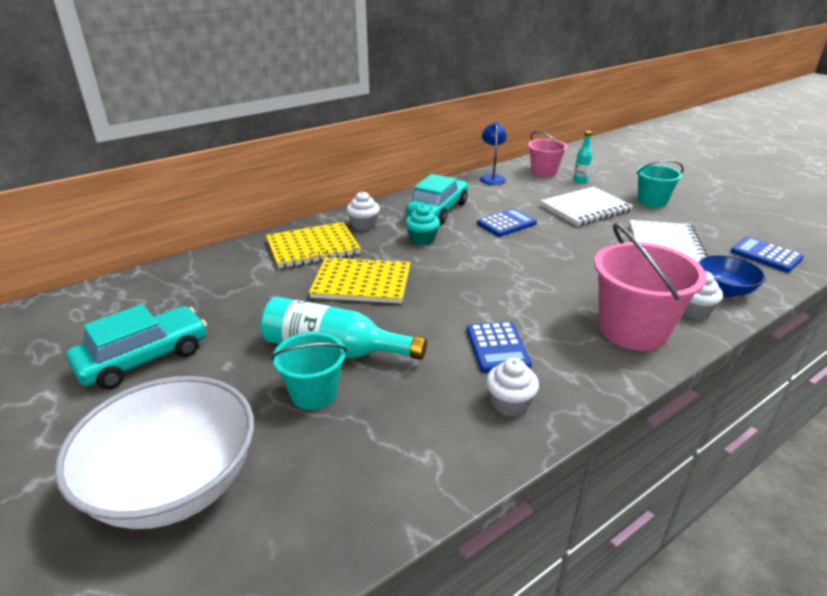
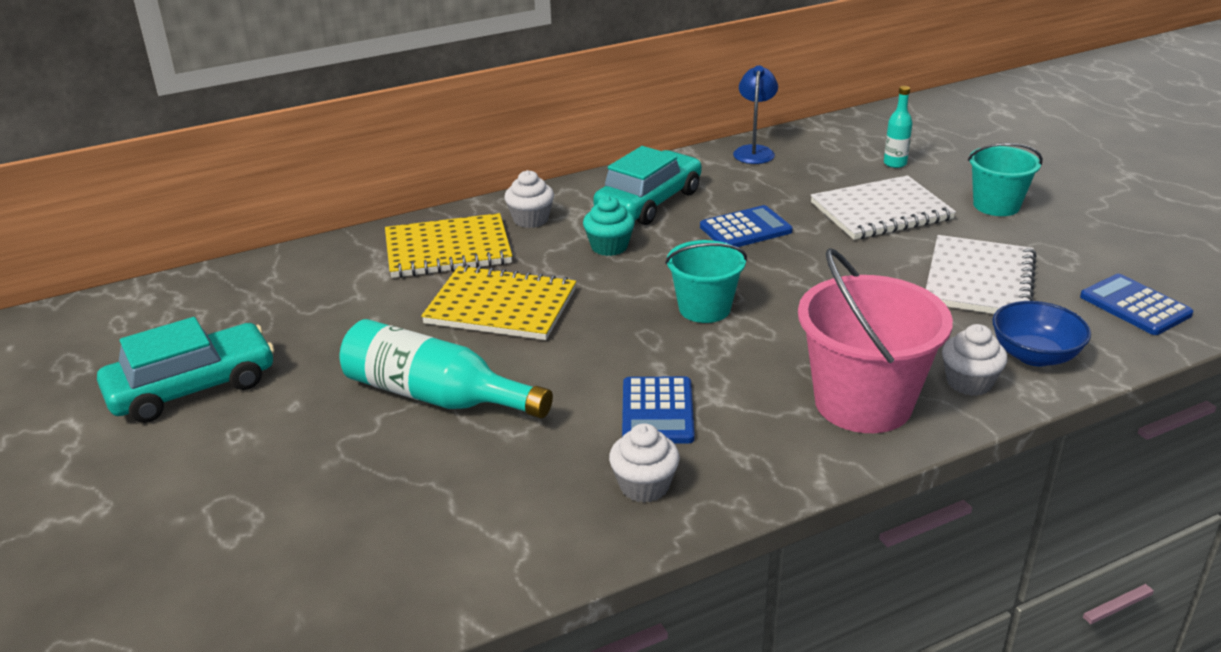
camera: 10 degrees right, 0 degrees up
white bowl [55,376,254,529] -> none
turquoise bucket [271,332,347,410] -> turquoise bucket moved to [665,240,747,323]
pink bucket [528,131,567,177] -> none

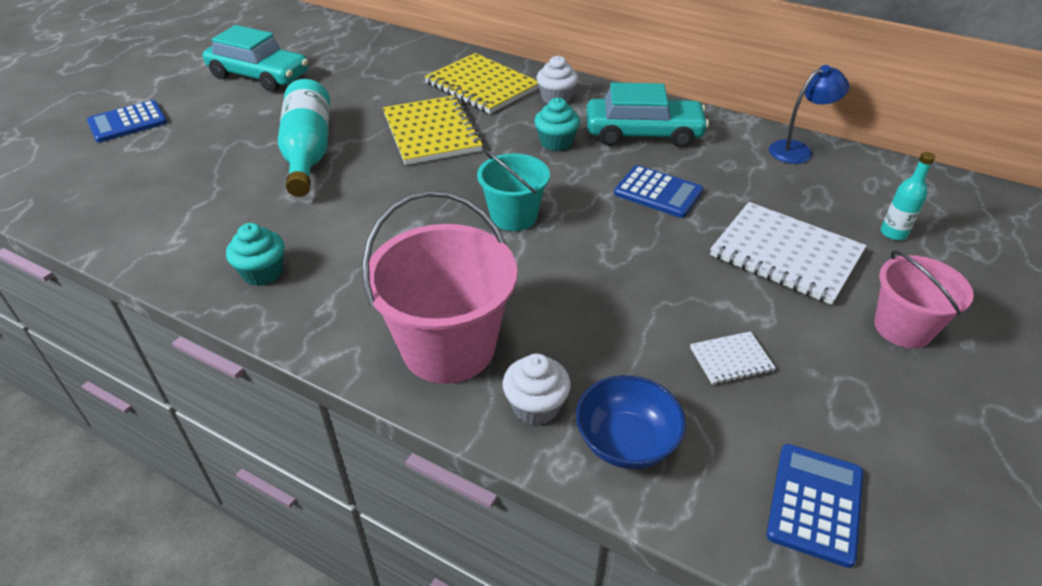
camera: 55 degrees right, 10 degrees up
white cupcake [609,423,680,503] -> turquoise cupcake [226,223,285,286]
blue calculator [622,377,695,444] -> blue calculator moved to [87,100,167,143]
white notebook [926,235,1036,314] -> white notebook [690,331,776,385], size x0.47
turquoise bucket [968,143,1043,216] -> pink bucket [874,250,974,348]

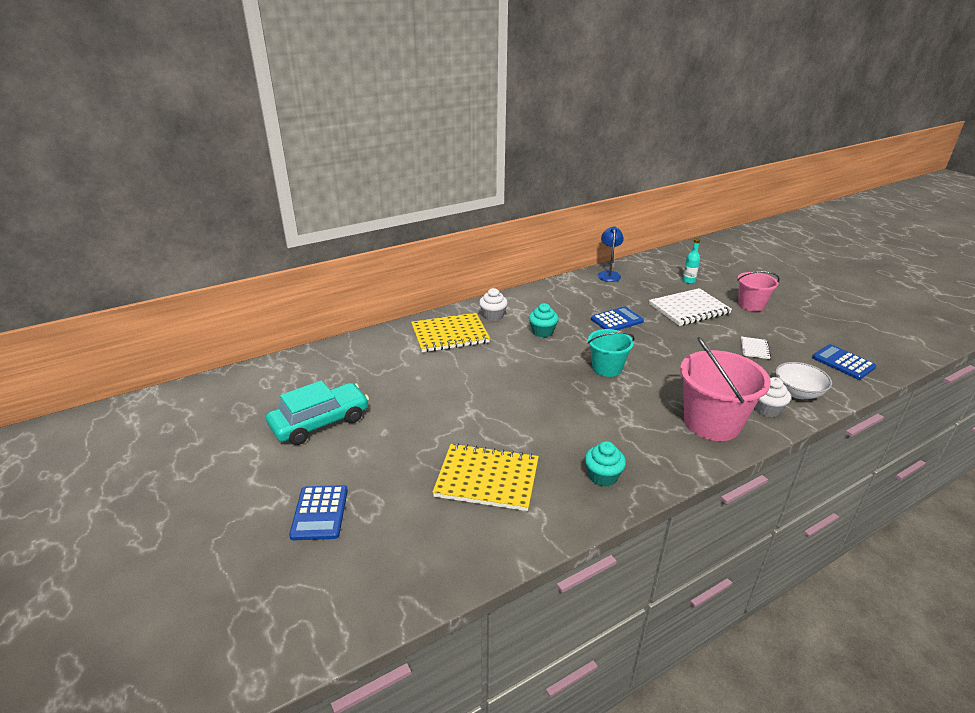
camera: 60 degrees left, 10 degrees down
turquoise bottle [278,79,330,197] -> none
yellow notebook [383,95,483,165] -> yellow notebook moved to [432,443,539,511]
blue bowl [576,375,686,469] -> white bowl [775,362,832,399]
turquoise car [586,82,709,148] -> none

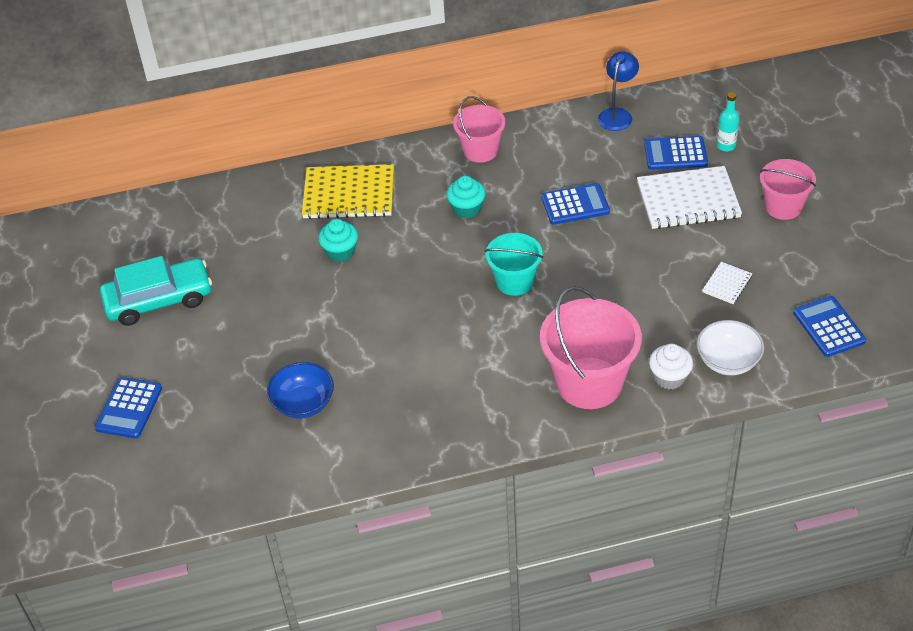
camera: 20 degrees right, 15 degrees up
yellow notebook [432,443,539,511] -> blue bowl [267,362,334,419]
white cupcake [479,288,508,321] -> none
turquoise cupcake [585,441,626,487] -> turquoise cupcake moved to [318,219,358,262]
none -> pink bucket [453,96,505,163]
none -> blue calculator [644,136,708,170]

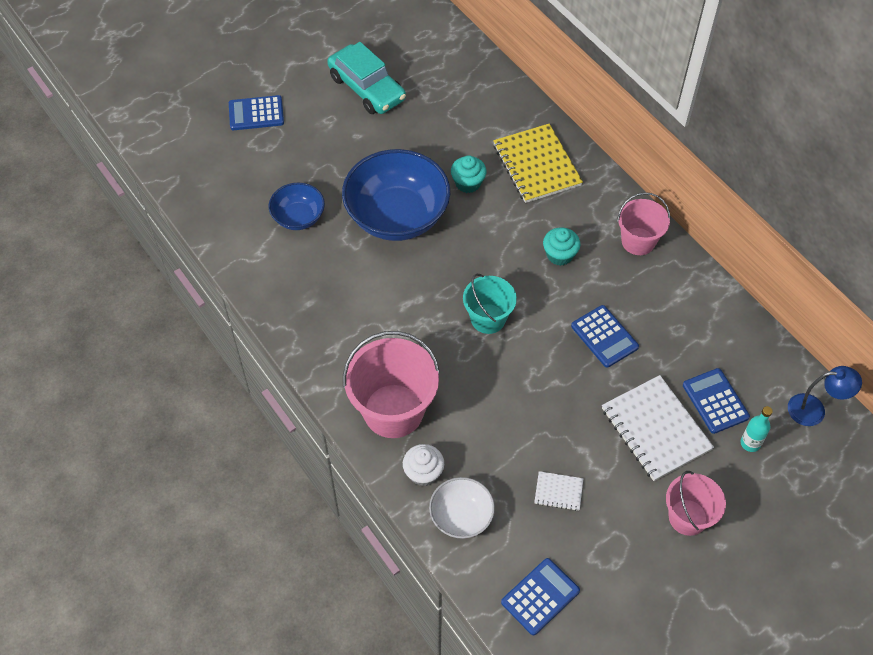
camera: 65 degrees right, 10 degrees up
blue lamp [598,51,639,131] -> blue lamp moved to [788,366,862,426]
none -> blue bowl [342,149,450,241]

